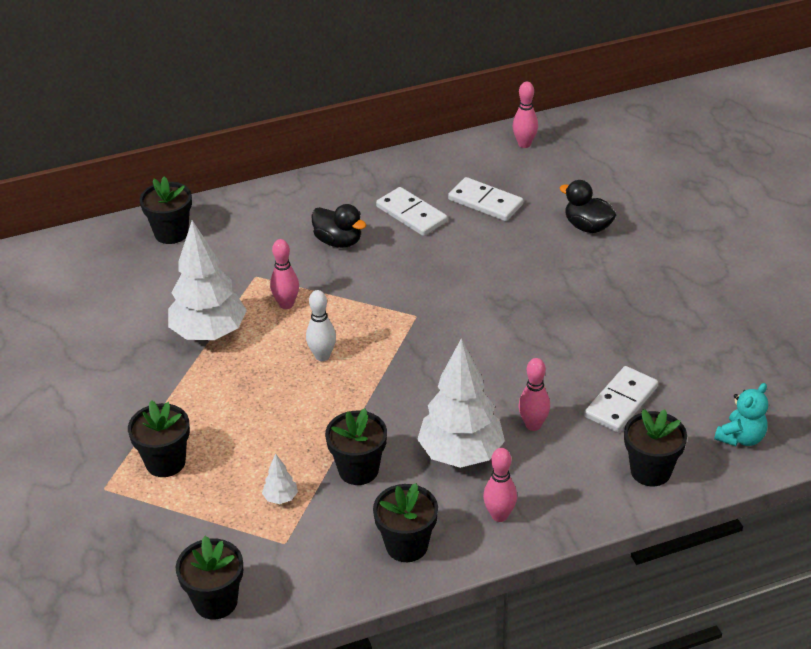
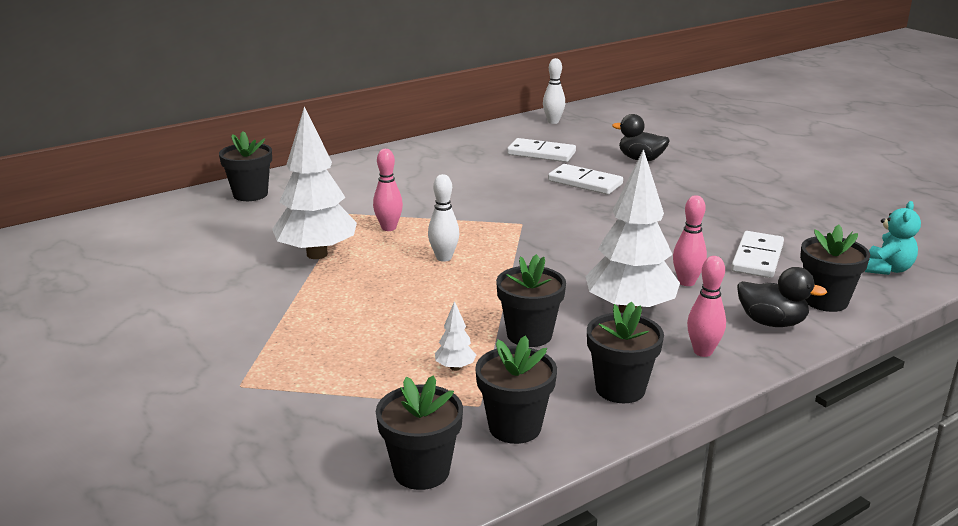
camera: 15 degrees left, 15 degrees down
black flower pot [128,400,190,477] -> black flower pot moved to [475,335,557,444]
black duck [311,204,366,248] -> black duck moved to [737,267,827,327]
white domino [376,187,447,236] -> white domino moved to [548,164,623,195]
pink bowling pin [513,82,538,148] -> white bowling pin [543,58,565,124]

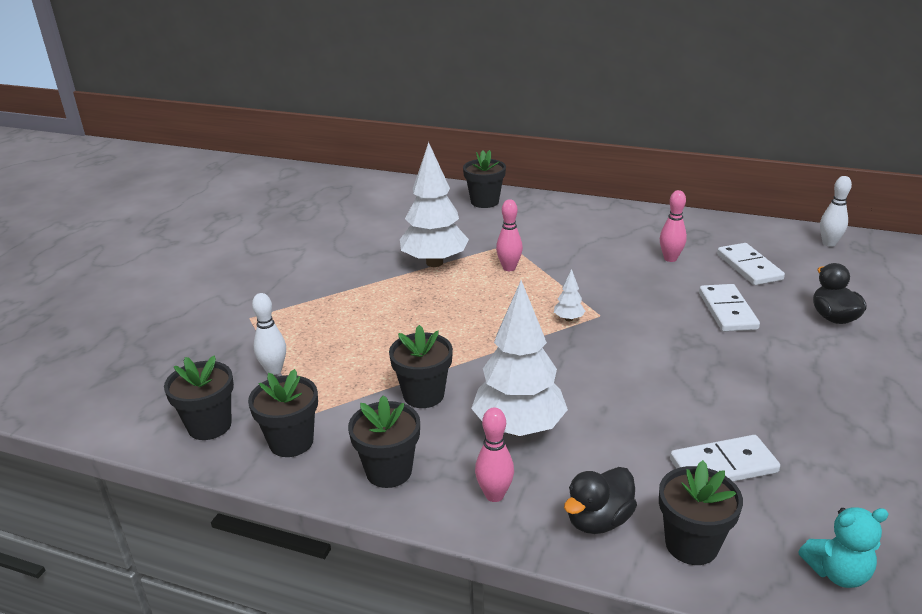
camera: 55 degrees right, 5 degrees up
white bowling pin [428,174,459,262] -> white bowling pin moved to [252,293,286,375]
white tree [435,301,476,371] -> white tree moved to [554,269,586,321]
pink bowling pin [673,195,707,286] -> pink bowling pin moved to [660,190,687,262]
black duck [737,267,827,327] -> black duck turned 60 degrees clockwise [564,467,637,534]

